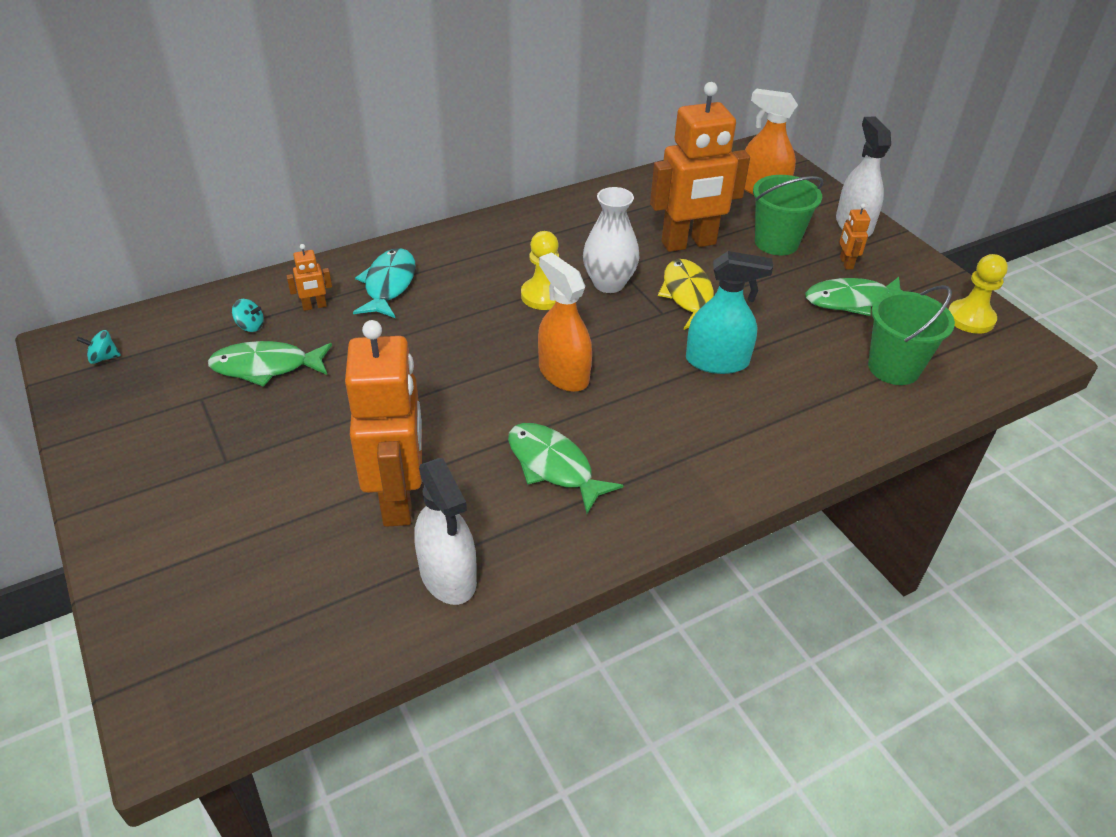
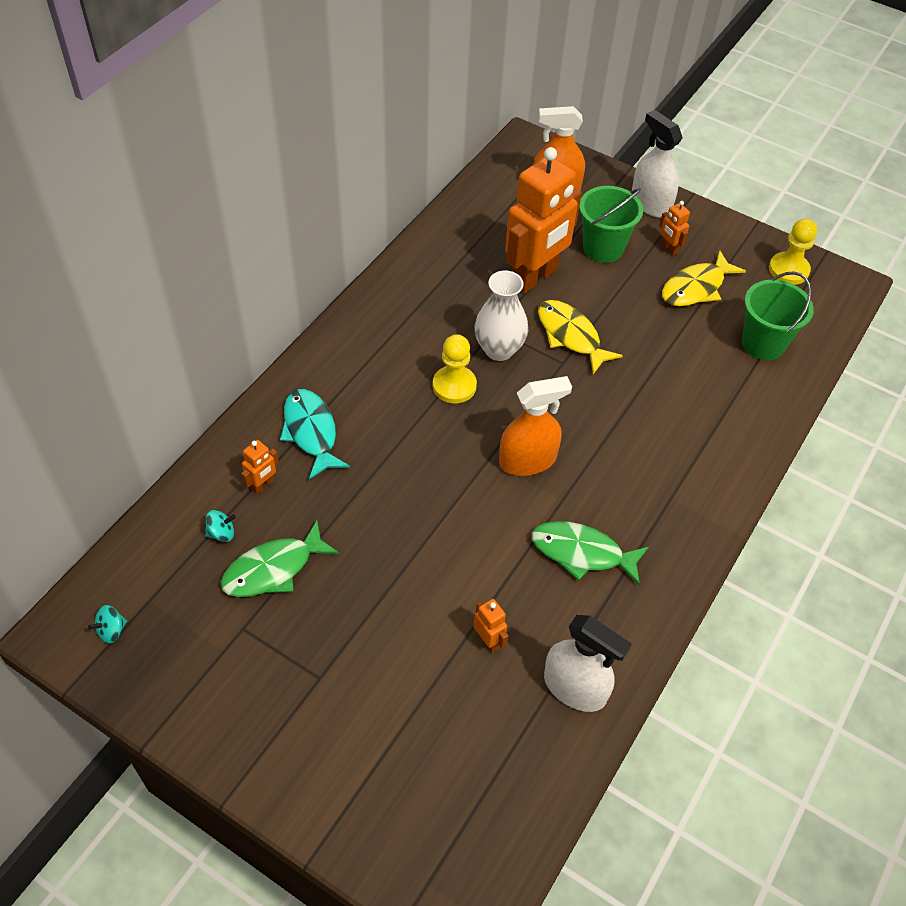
camera: 30 degrees left, 10 degrees up
orange robot [345,320,422,527] -> orange robot [473,599,508,653], size x0.40
orange spray bottle [538,252,592,392] -> orange spray bottle turned 135 degrees clockwise [499,376,572,476]
turquoise spray bottle [686,251,773,374] -> none
green fish [805,277,902,316] -> yellow fish [662,250,746,306]

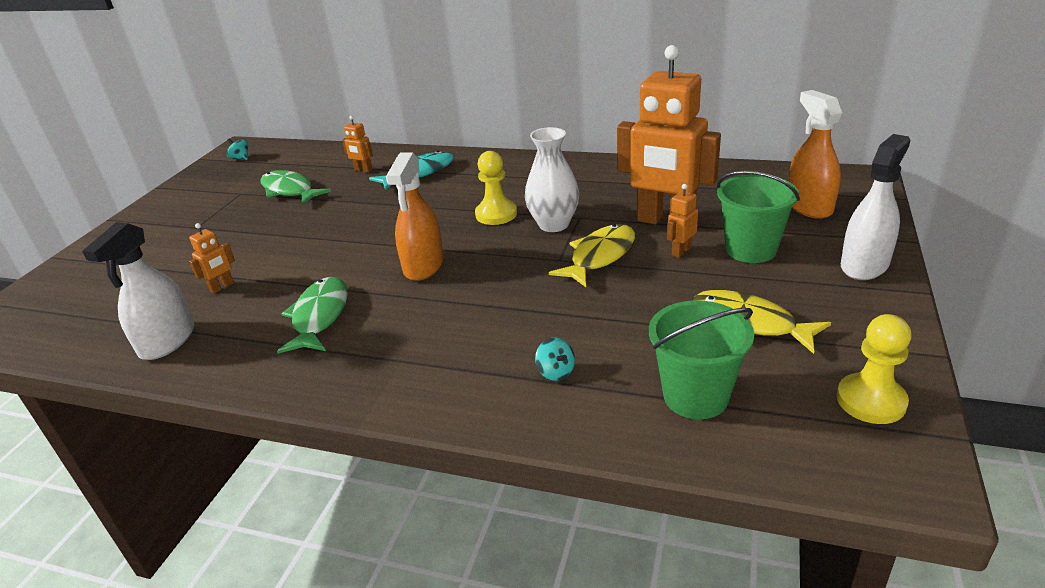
camera: 80 degrees right, 20 degrees down
turquoise spinning top [205,510,236,542] -> turquoise spinning top moved to [535,338,575,381]
orange spray bottle [499,376,572,476] -> orange spray bottle turned 45 degrees clockwise [386,153,444,281]
orange robot [659,201,690,256] -> orange robot moved to [667,184,698,258]

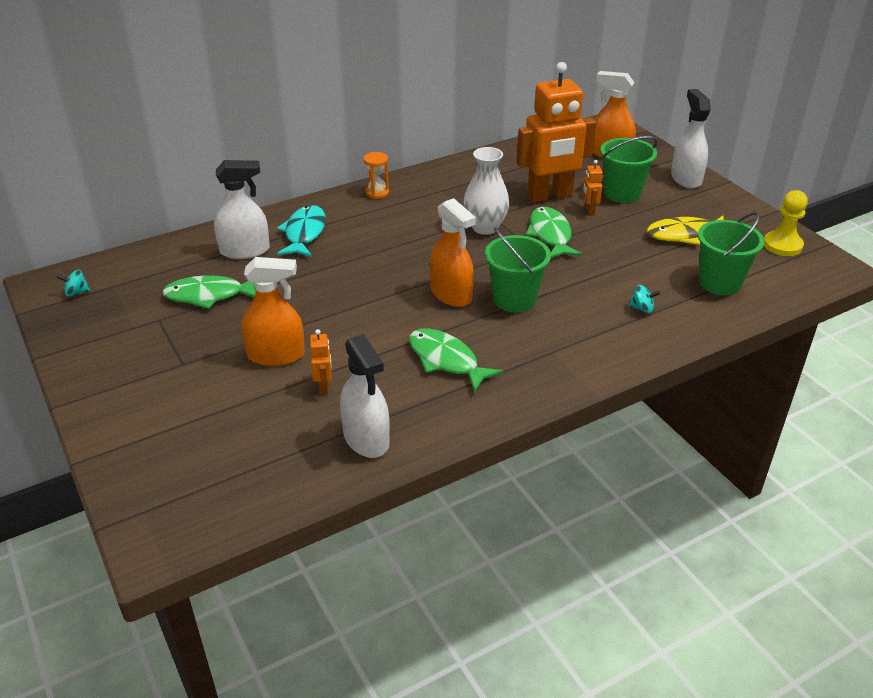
camera: 50 degrees left, 5 degrees up
orange robot [342,116,373,173] -> white spray bottle [214,160,270,259]
yellow pawn [475,151,517,225] -> none
yellow fish [549,224,635,287] -> green fish [526,207,582,258]
none -> orange spray bottle [242,257,305,366]
none -> orange hourglass [364,152,389,199]
none -> green bucket [485,227,551,313]

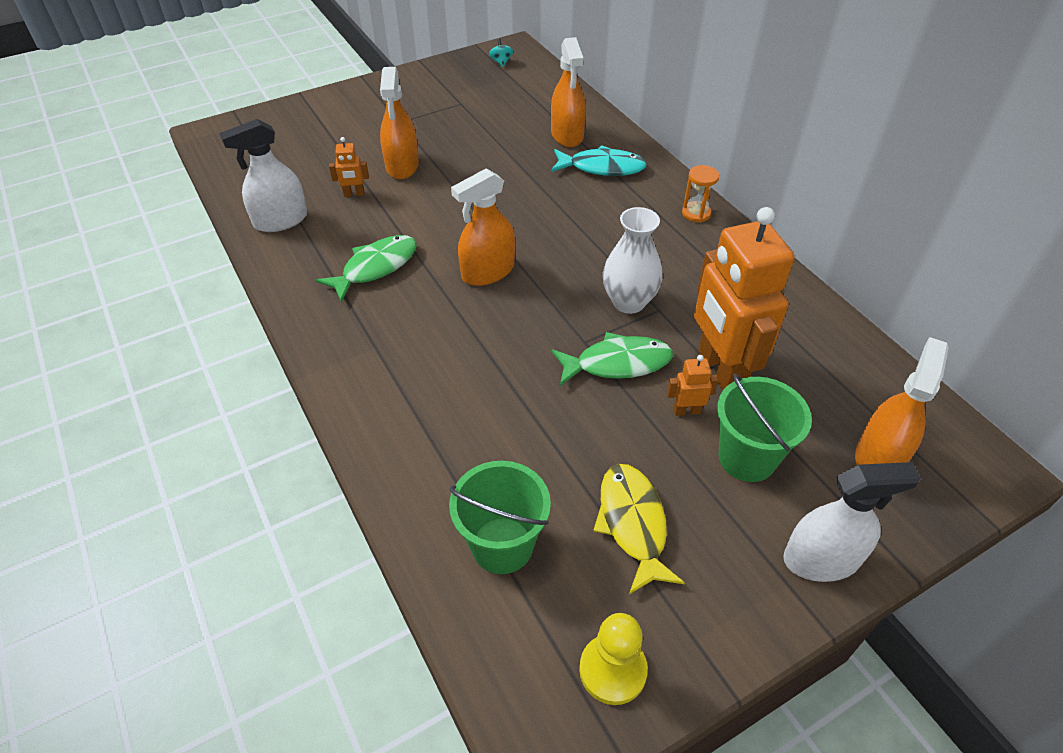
camera: 90 degrees right, 10 degrees up
green fish [162,276,256,309] -> none
white spray bottle [214,160,270,259] -> orange spray bottle [551,37,586,147]
green bucket [485,227,551,313] -> none
turquoise spinning top [628,285,660,313] -> none

